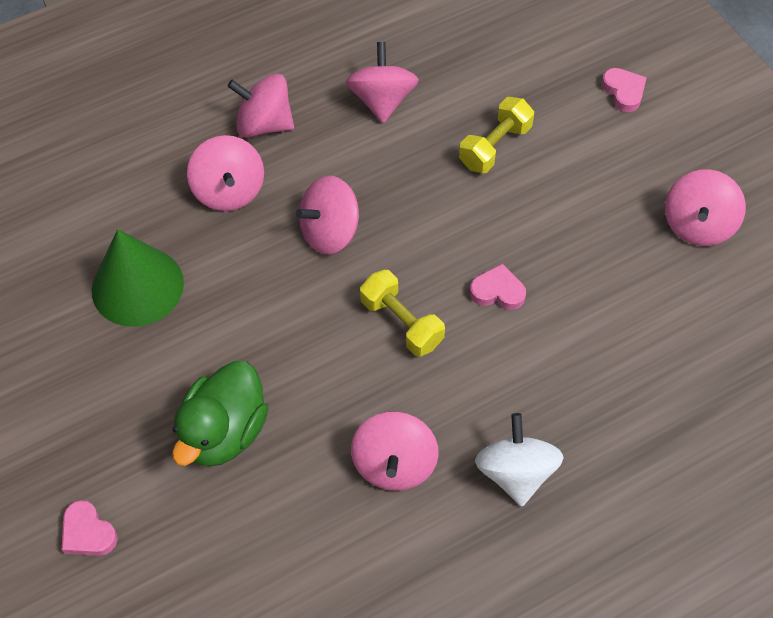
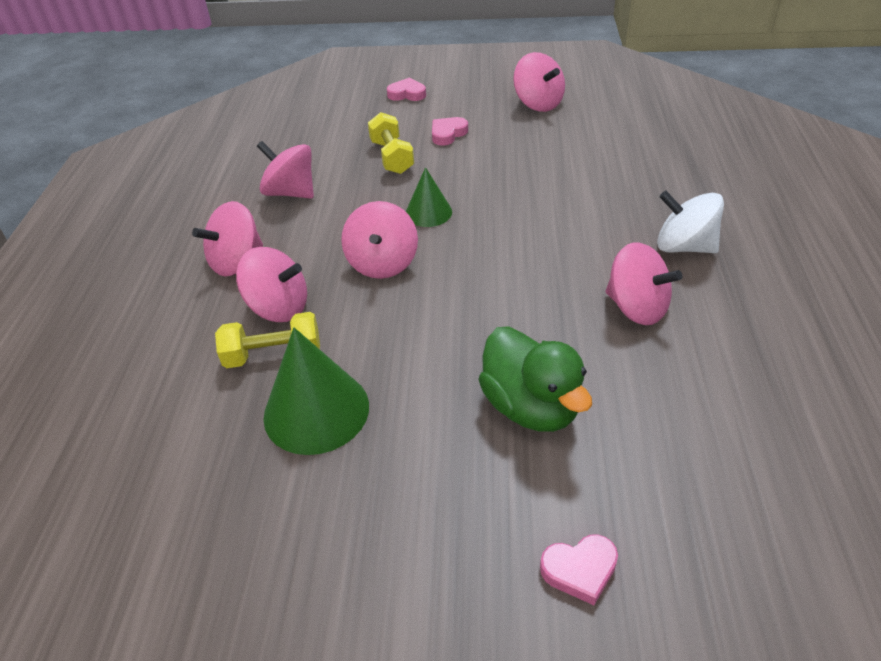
camera: 55 degrees left, 15 degrees down
yellow dumbbell [360,270,445,357] -> yellow dumbbell moved to [215,312,320,368]
pink heart [470,263,526,310] -> pink heart moved to [432,117,468,146]
none -> green cone [406,167,452,227]

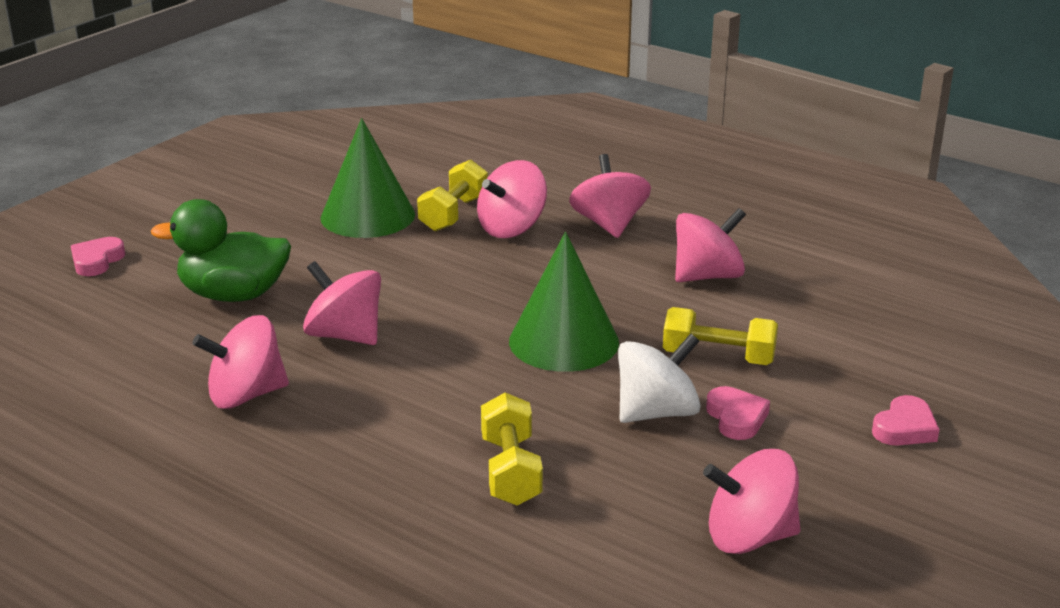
camera: 120 degrees right, 15 degrees down
pink spinning top [341,201,418,279] -> pink spinning top moved to [303,261,381,345]
green cone [406,167,452,227] -> green cone [509,232,619,372], size x1.72
white spinning top [657,191,724,253] -> white spinning top moved to [618,333,701,423]
none -> yellow dumbbell [481,392,543,506]

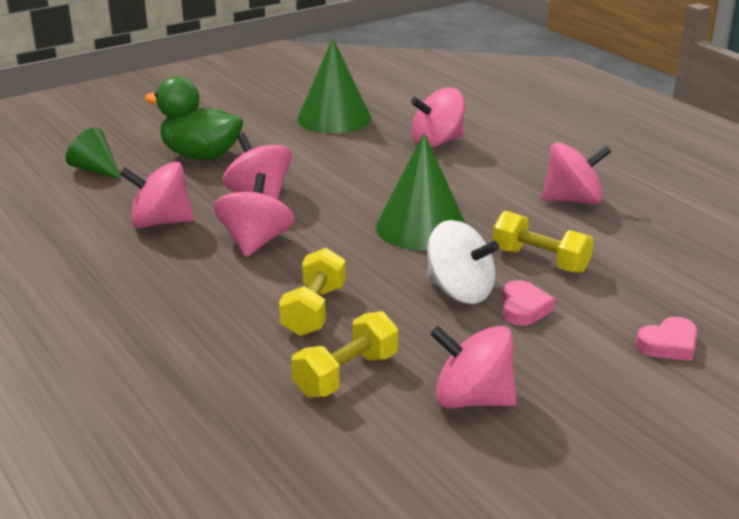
camera: 20 degrees right, 0 degrees up
pink heart [71,237,125,276] -> none
yellow dumbbell [417,160,488,232] -> yellow dumbbell moved to [291,311,398,398]
pink spinning top [569,154,651,238] -> pink spinning top moved to [213,173,295,257]
white spinning top [618,333,701,423] -> white spinning top turned 45 degrees clockwise [427,220,499,304]
none -> green cone [66,127,122,180]

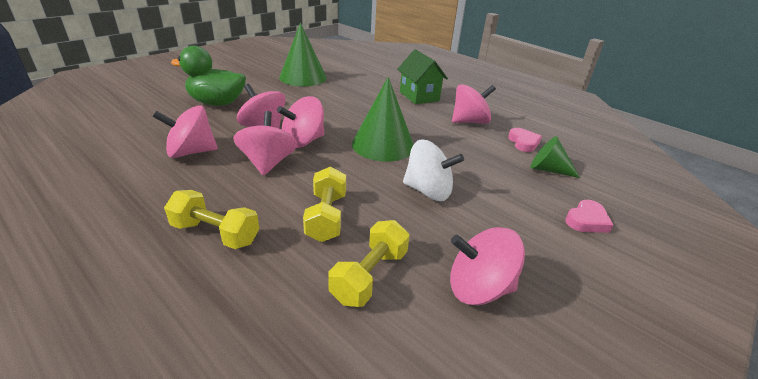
camera: 15 degrees left, 5 degrees up
green cone [66,127,122,180] -> green cone moved to [530,136,580,178]
pink spinning top [411,88,465,148] -> pink spinning top moved to [277,96,324,148]
yellow dumbbell [493,211,594,273] -> yellow dumbbell moved to [164,190,259,249]
pink heart [502,280,556,326] -> pink heart moved to [508,128,542,152]
none -> green house [397,49,448,104]

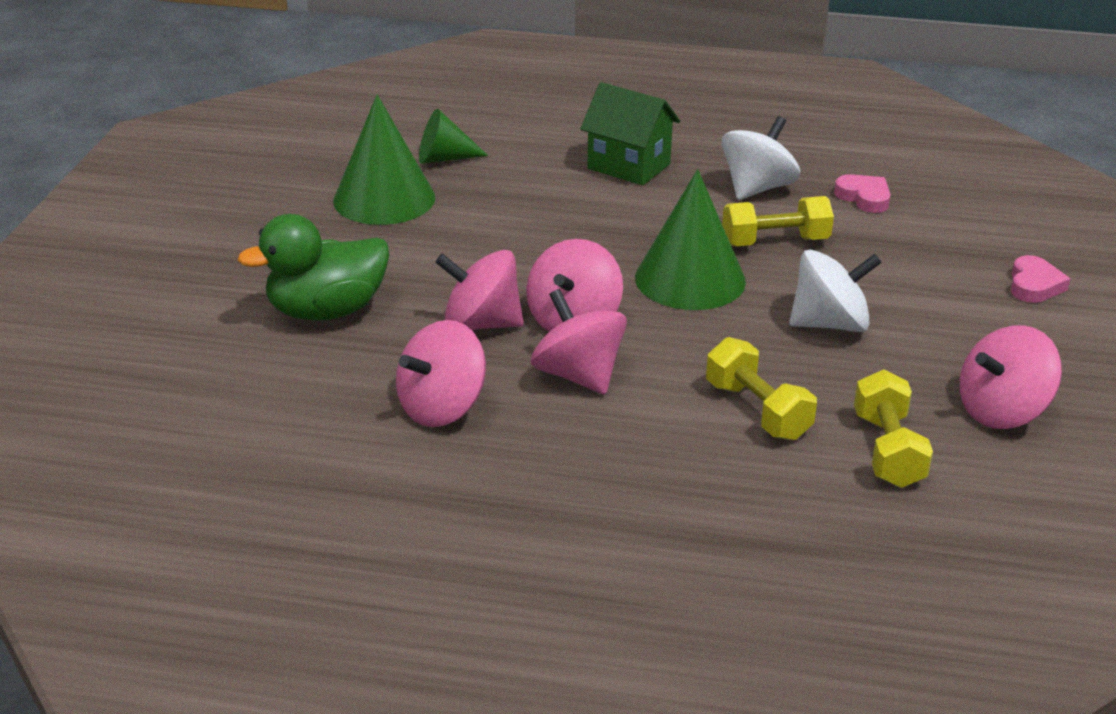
camera: 30 degrees left, 0 degrees up
yellow dumbbell [164,190,259,249] -> yellow dumbbell moved to [722,196,834,246]
pink spinning top [452,84,496,124] -> white spinning top [722,116,800,200]
green cone [530,136,580,178] -> green cone moved to [419,109,488,164]

